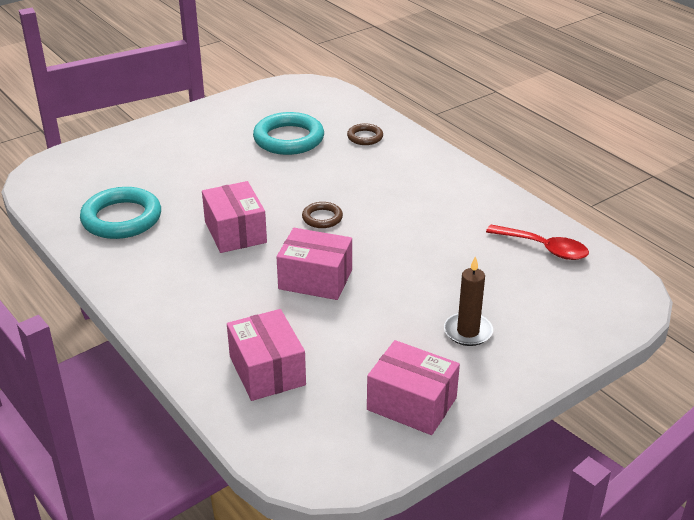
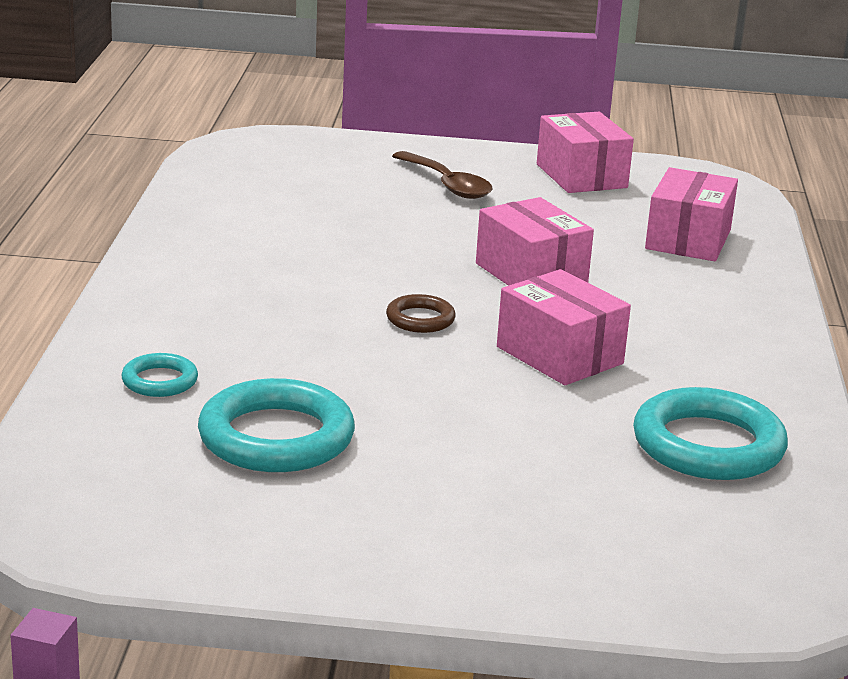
camera: 140 degrees left, 10 degrees down
pink box [202,181,267,253] -> pink box turned 60 degrees counterclockwise [497,269,631,385]
brown ring [347,123,383,145] -> turquoise ring [121,353,198,397]
brown candle [444,256,493,346] -> brown spoon [392,151,493,199]
red spoon [486,225,589,260] -> none

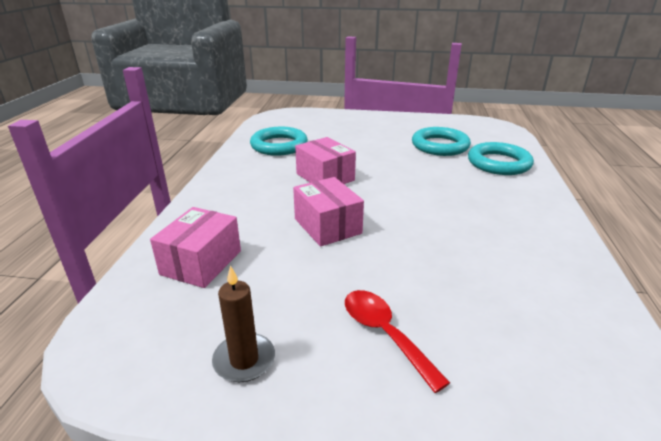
camera: 175 degrees left, 5 degrees up
turquoise ring [121,353,198,397] -> turquoise ring [468,142,534,175], size x1.95
brown ring [386,294,456,333] -> none
brown spoon [392,151,493,199] -> red spoon [345,290,450,393]
pink box [537,112,634,193] -> brown candle [212,265,275,382]

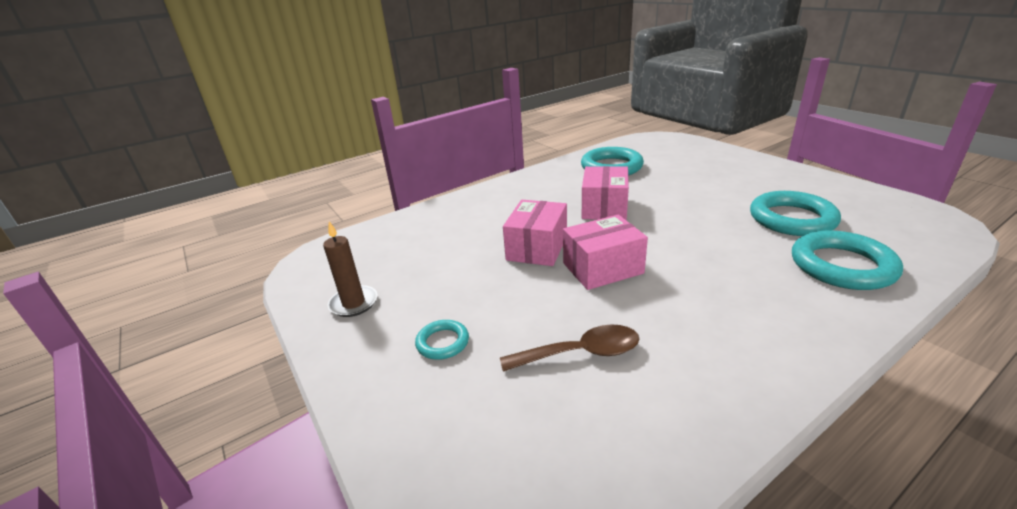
camera: 50 degrees right, 0 degrees up
pink box [150,207,241,288] -> pink box moved to [563,215,648,290]
red spoon [345,290,450,393] -> turquoise ring [415,320,469,360]
none -> brown spoon [500,325,639,372]

